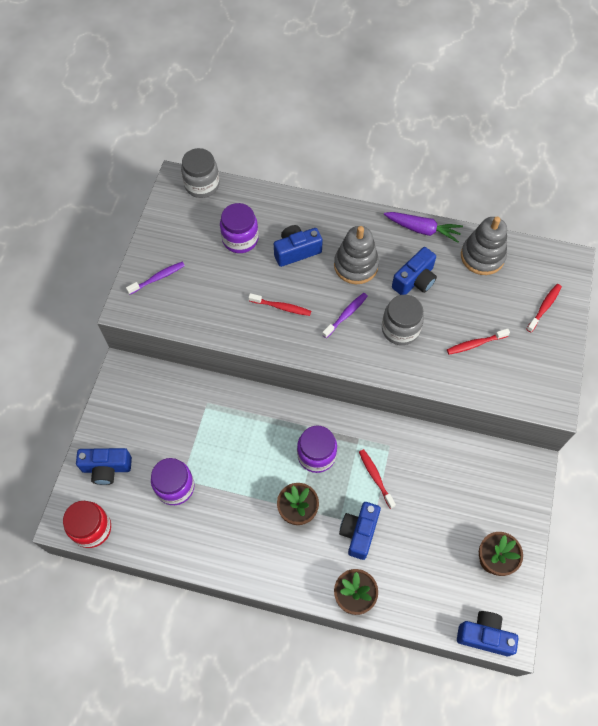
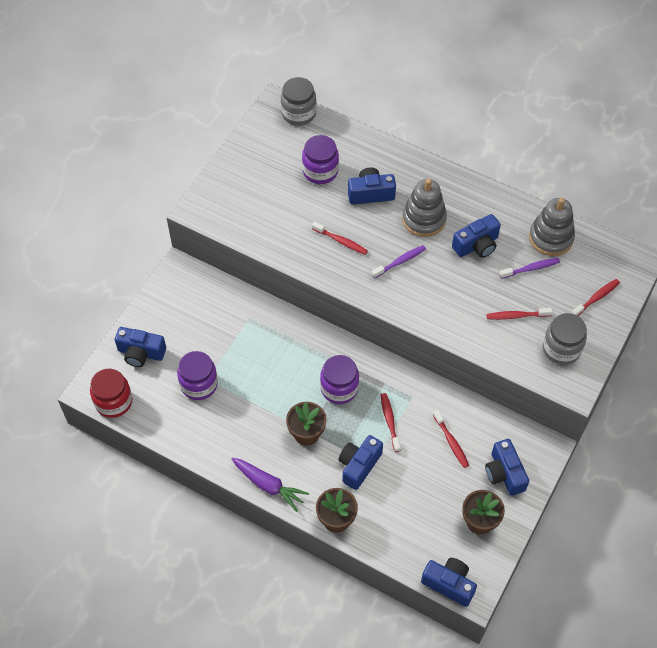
camera: 15 degrees right, 5 degrees down
purple toothbrush [126,262,185,295] -> purple toothbrush moved to [499,258,560,279]
grey jar [382,295,424,345] -> grey jar moved to [543,313,587,365]
purple carrot [384,212,463,243] -> purple carrot moved to [232,458,309,512]
none -> red toothbrush [433,410,469,468]
none -> blue camera [485,439,529,496]

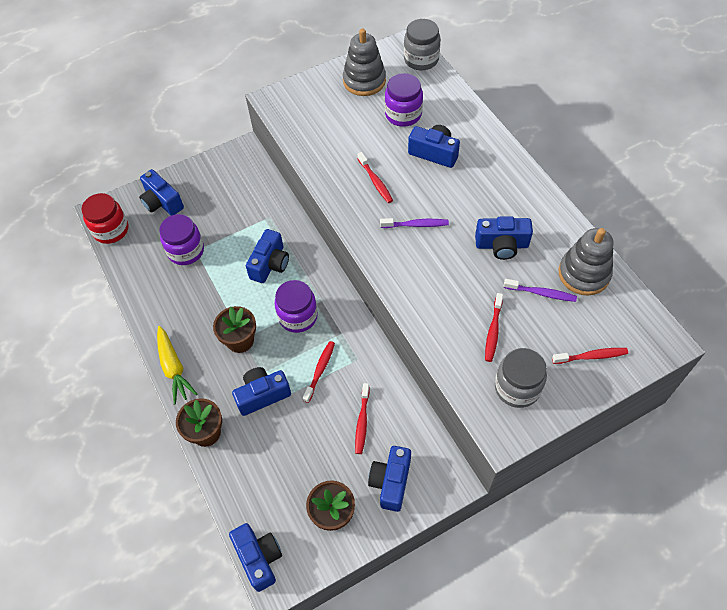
camera: 35 degrees right, 0 degrees up
purple carrot [232,458,309,512] -> yellow carrot [157,326,197,405]
grey stacking toy [402,178,447,237] -> grey stacking toy moved to [343,29,386,96]
red toothbrush [487,308,552,320] -> red toothbrush turned 105 degrees counterclockwise [485,293,503,362]
none -> blue camera [246,229,289,283]

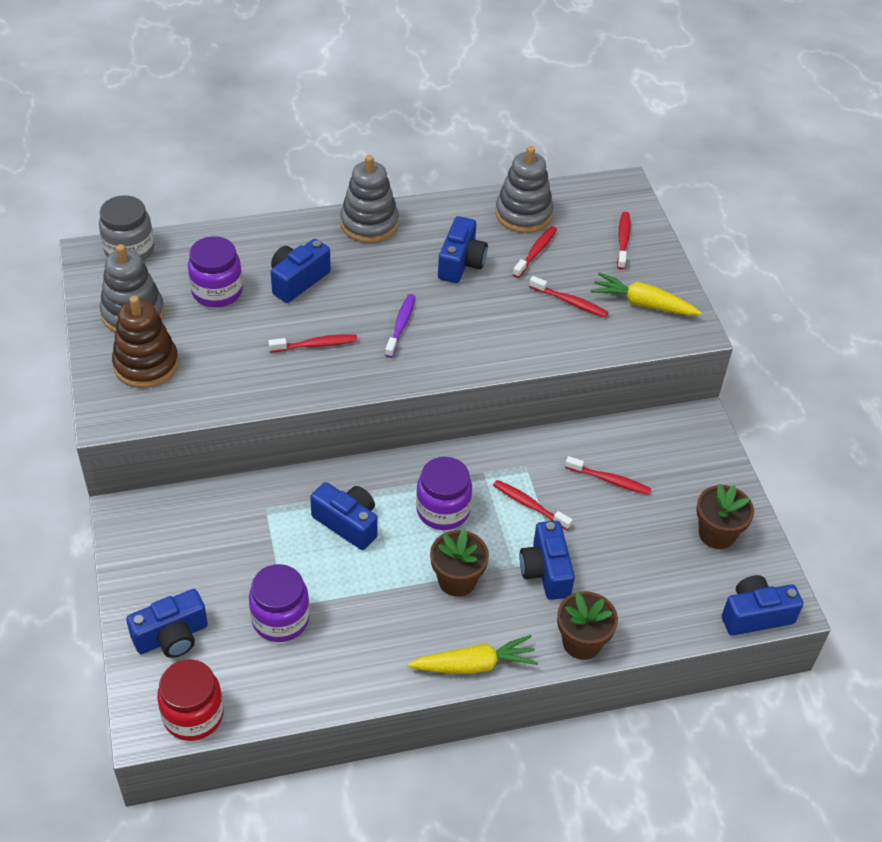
camera: 80 degrees left, 10 degrees down
blue camera [368,446,411,512] -> none
grey jar [495,348,547,408] -> yellow carrot [591,272,702,316]
purple toothbrush [504,279,577,302] -> red toothbrush [513,226,557,278]
none -> brown stacking toy [112,296,179,388]
none -> grey stacking toy [340,155,399,243]

